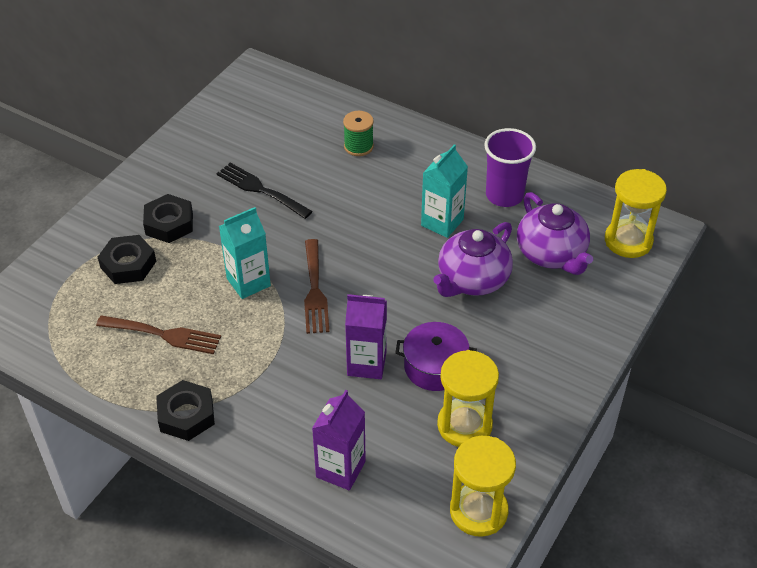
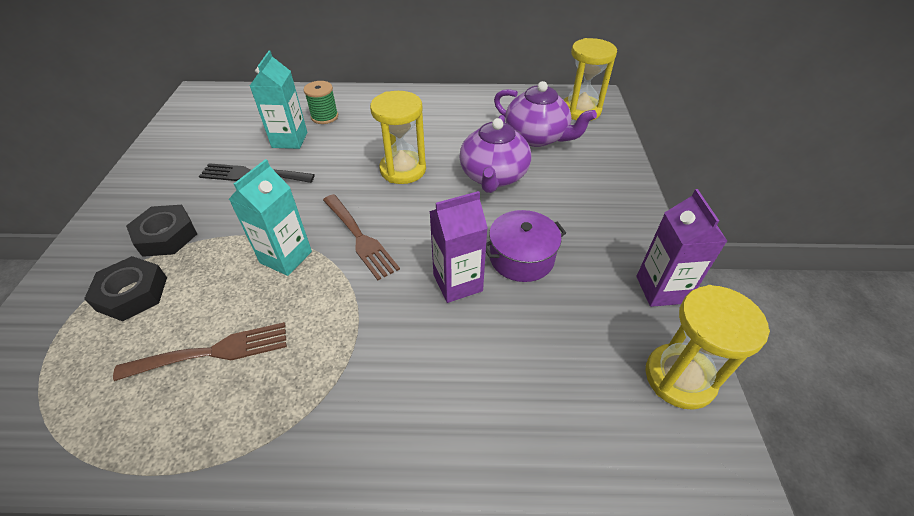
camera: 30 degrees left, 0 degrees up
black nut [156,380,215,441] -> none
purple carton [312,390,366,490] -> purple carton moved to [636,189,727,307]
turquoise carton [421,144,468,238] -> turquoise carton moved to [250,51,307,149]
yellow hourglass [437,350,499,447] -> yellow hourglass moved to [370,91,426,184]
purple cup [484,128,536,207] -> none

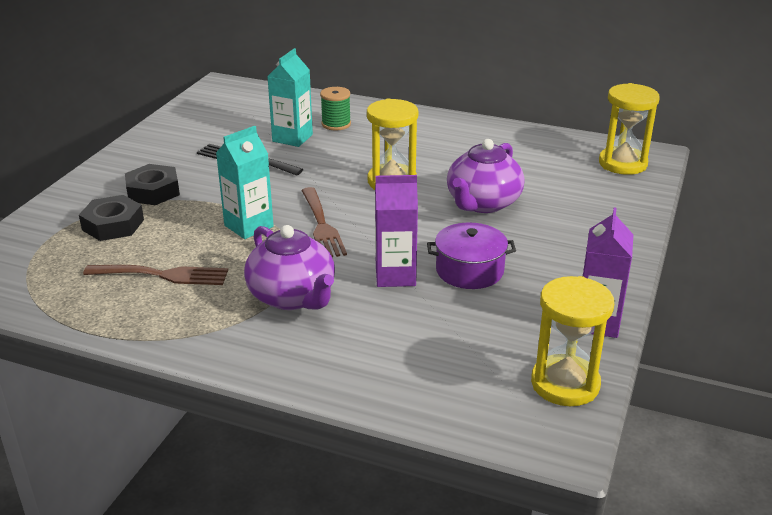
camera: 20 degrees right, 15 degrees down
purple teapot [494,81,597,147] -> purple teapot moved to [244,225,335,310]

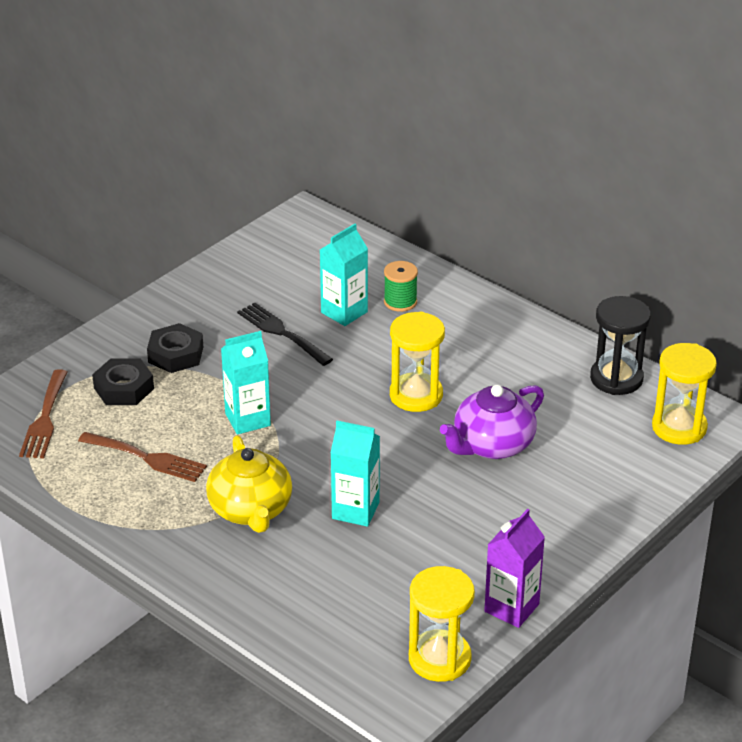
camera: 20 degrees right, 5 degrees up
purple teapot [244,225,335,310] -> yellow teapot [206,435,292,533]
brown fork [301,187,347,257] -> brown fork moved to [19,369,67,458]
purple carton [375,175,418,287] -> turquoise carton [330,421,380,527]
purple pot [427,222,516,289] -> none
none -> black hourglass [590,296,651,395]

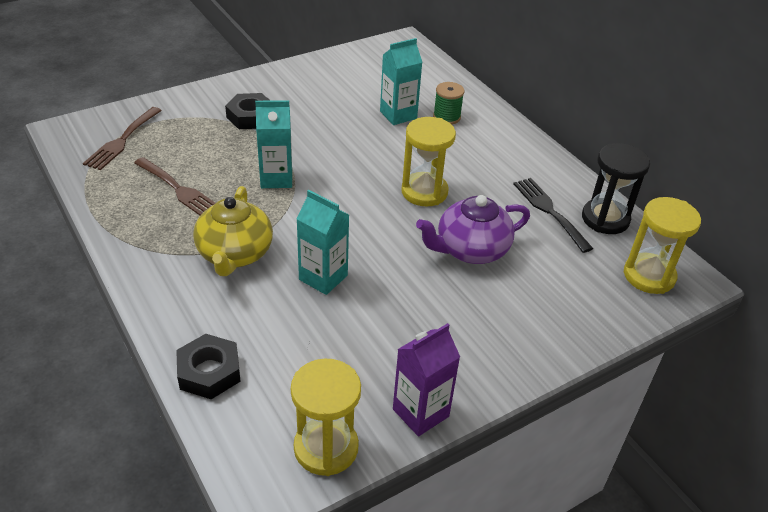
camera: 15 degrees right, 5 degrees up
black nut [92,358,154,405] -> black nut moved to [176,334,241,399]
black fork [237,302,333,366] -> black fork moved to [513,178,594,253]

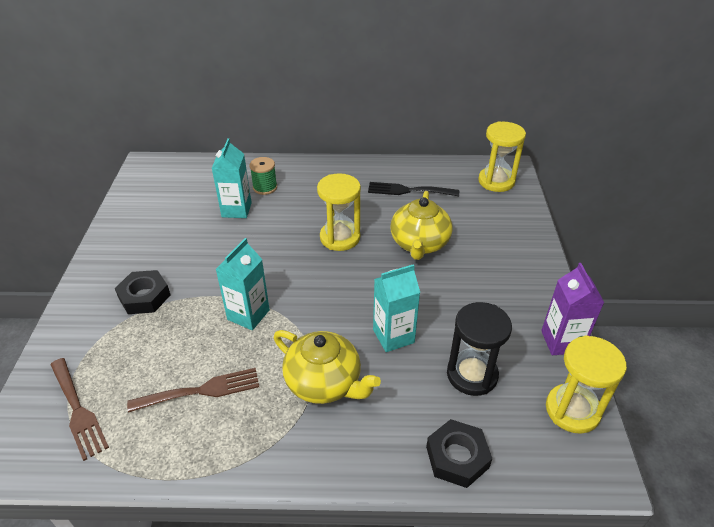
camera: 55 degrees left, 0 degrees up
purple teapot [416,195,530,264] -> yellow teapot [391,191,453,260]
black hourglass [582,143,650,234] -> black hourglass moved to [447,302,512,396]

